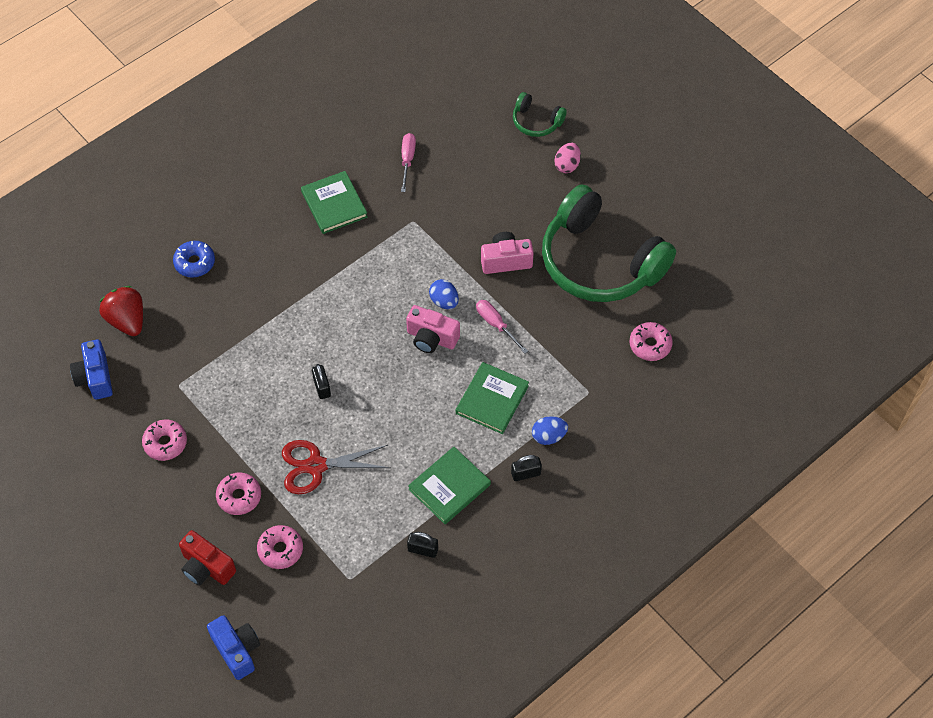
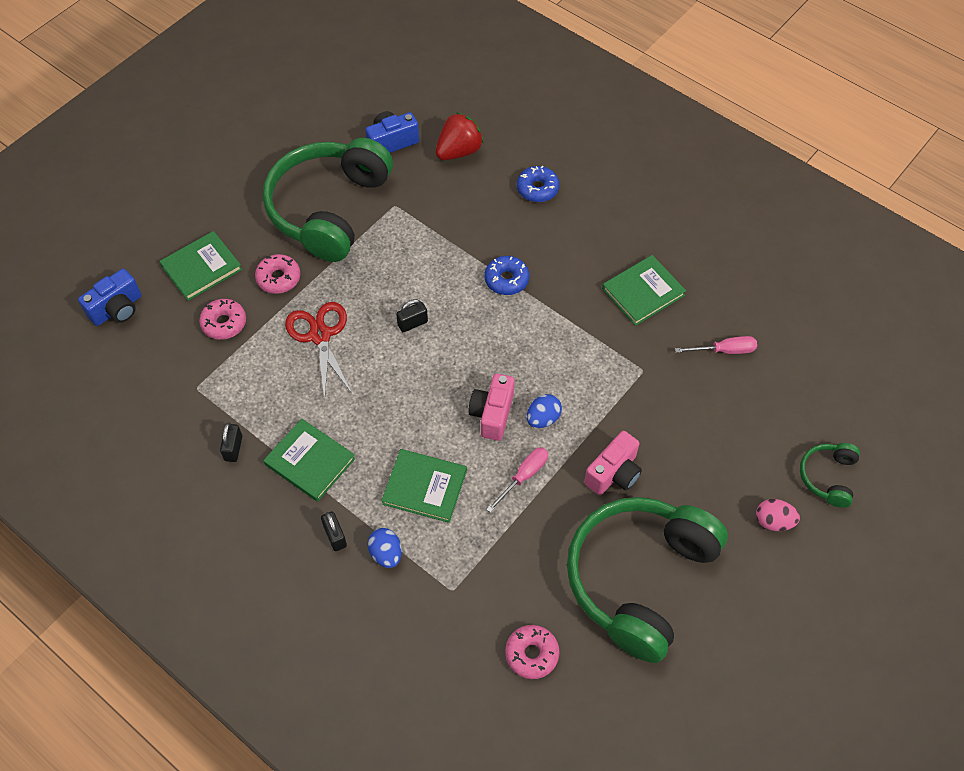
camera: 80 degrees right, 0 degrees up
pink donut [142,420,187,461] -> green headphones [263,138,393,262]
red camera [179,530,236,585] -> green book [159,231,242,301]
pink camera [481,232,534,274] -> pink camera turned 60 degrees clockwise [584,431,642,495]
none -> blue donut [485,256,529,295]

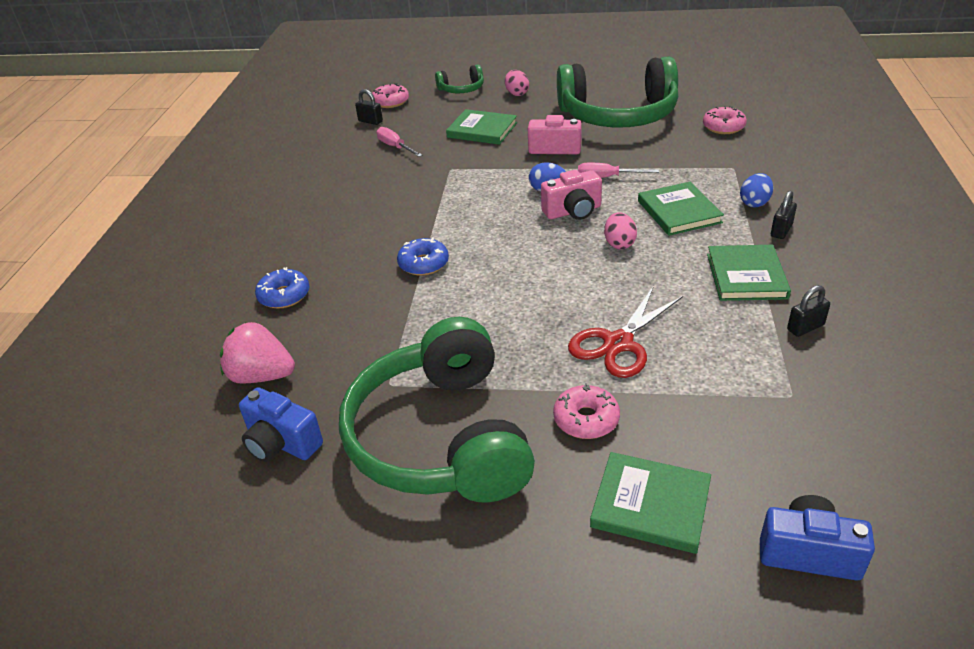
camera: 120 degrees left, 20 degrees down
pink donut [199,299,246,340] -> pink donut moved to [372,83,409,108]
green headphones [263,138,393,262] -> green headphones turned 90 degrees clockwise [339,317,535,503]
black padlock [396,299,428,332] -> black padlock moved to [355,89,383,125]
red strawberry [436,112,484,160] -> pink strawberry [220,322,295,384]
green book [602,255,686,326] -> green book moved to [446,109,517,145]
none -> pink egg [604,212,637,249]

